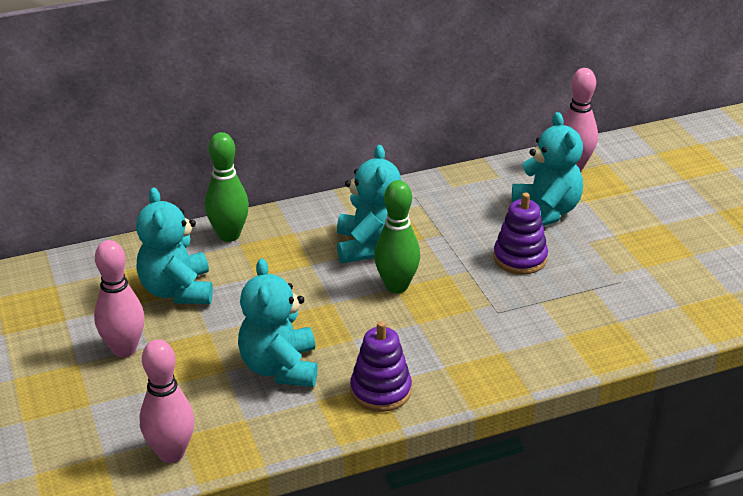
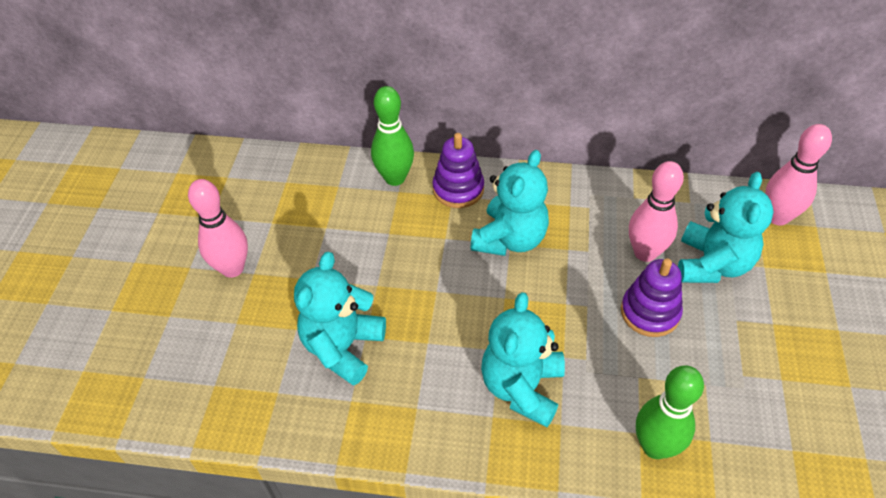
camera: 30 degrees right, 15 degrees up
turquoise teddy bear [136,187,213,304] -> turquoise teddy bear moved to [481,292,565,427]
pink bowling pin [140,339,194,463] -> pink bowling pin moved to [629,161,684,262]
purple stacking toy [350,321,412,412] -> purple stacking toy moved to [432,133,484,208]
green bowling pin [374,180,420,293] -> green bowling pin moved to [636,365,704,459]

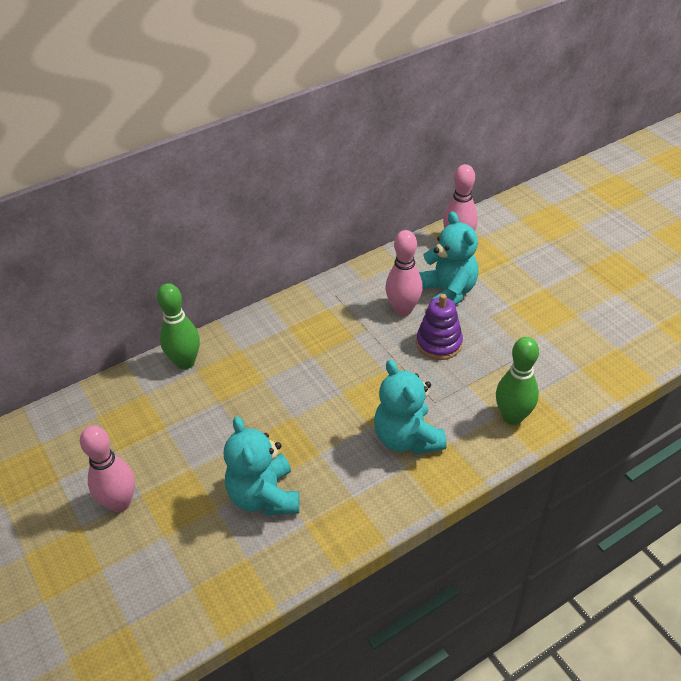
camera: 40 degrees left, 5 degrees down
purple stacking toy [432,133,484,208] -> none
turquoise teddy bear [470,150,549,256] -> none

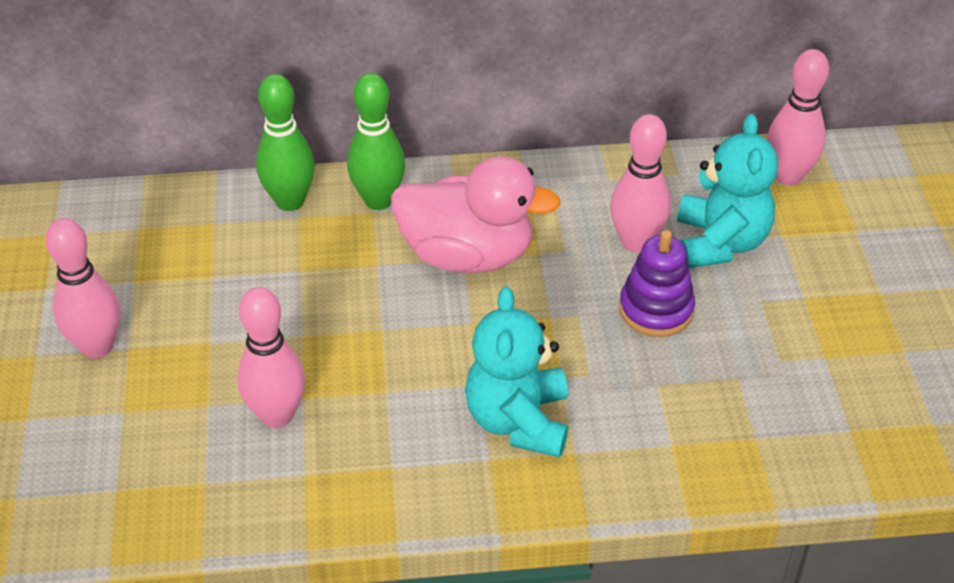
camera: 25 degrees right, 0 degrees up
turquoise teddy bear [224,416,300,515] -> pink bowling pin [237,287,305,428]
green bowling pin [496,337,539,425] -> green bowling pin moved to [347,73,405,210]
none -> pink duck [391,156,561,273]

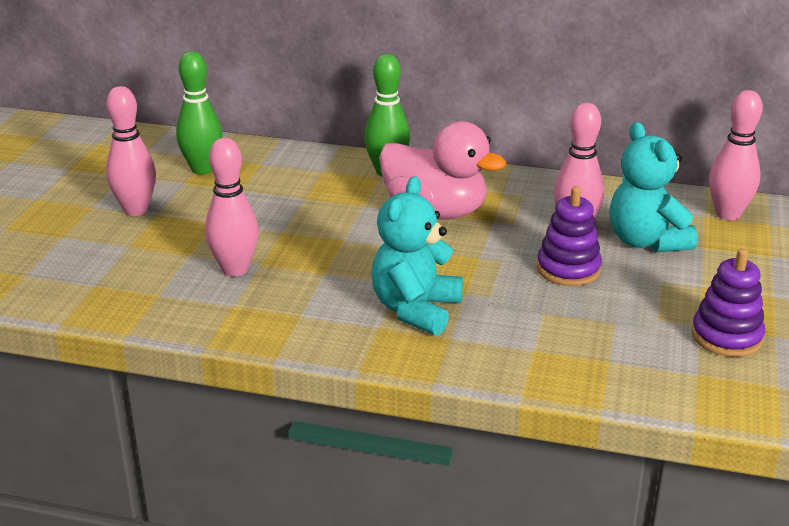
camera: 20 degrees right, 15 degrees down
green bowling pin [256,74,315,211] -> green bowling pin moved to [176,51,222,174]
turquoise teddy bear [677,114,778,268] -> turquoise teddy bear turned 135 degrees clockwise [610,122,698,252]
none -> purple stacking toy [692,249,765,357]

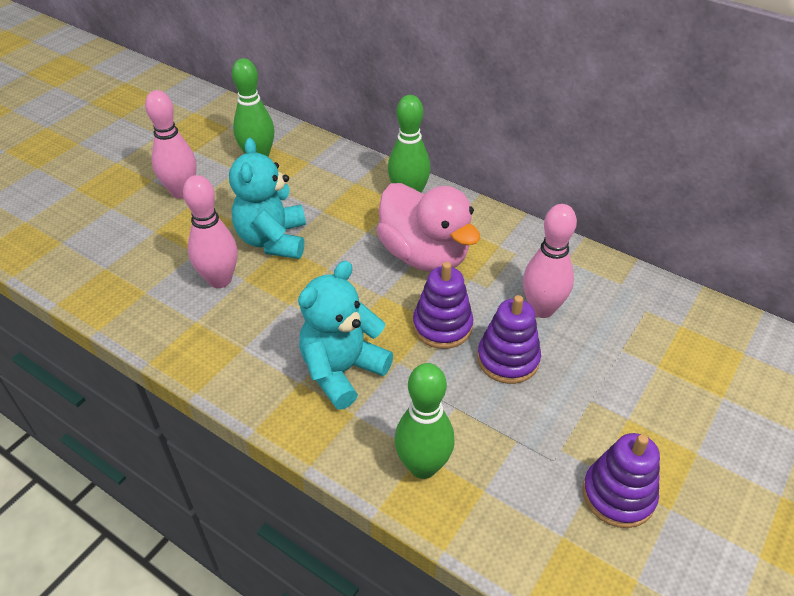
camera: 20 degrees right, 15 degrees up
turquoise teddy bear [610,122,698,252] -> turquoise teddy bear moved to [229,138,306,259]
pink bowling pin [709,90,763,220] -> none
none -> green bowling pin [395,363,455,479]
none -> purple stacking toy [413,262,474,349]

